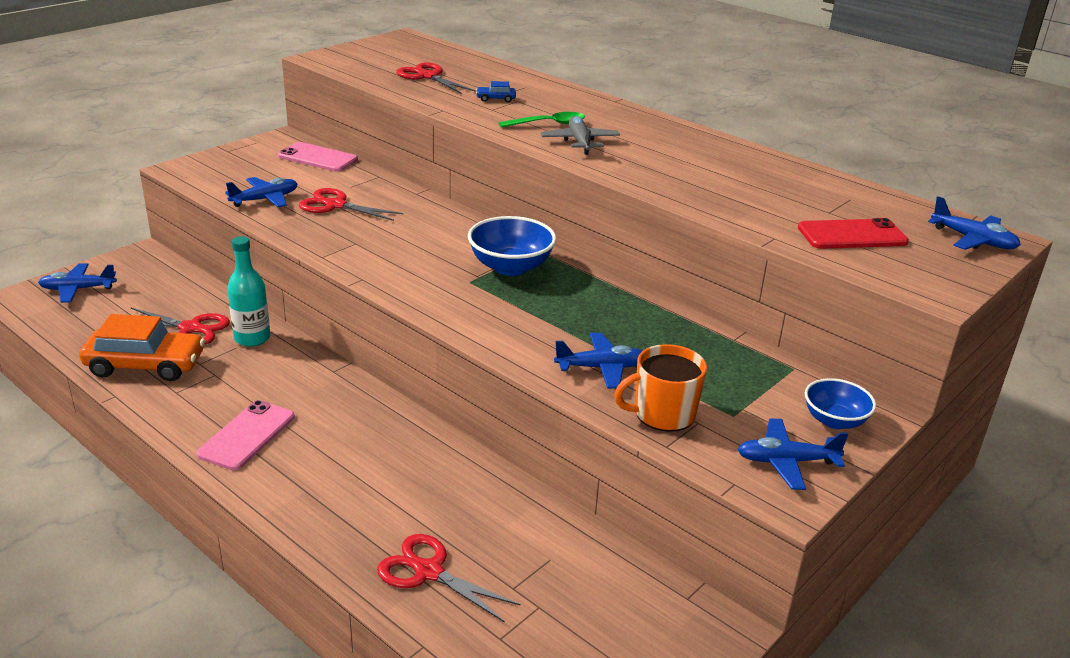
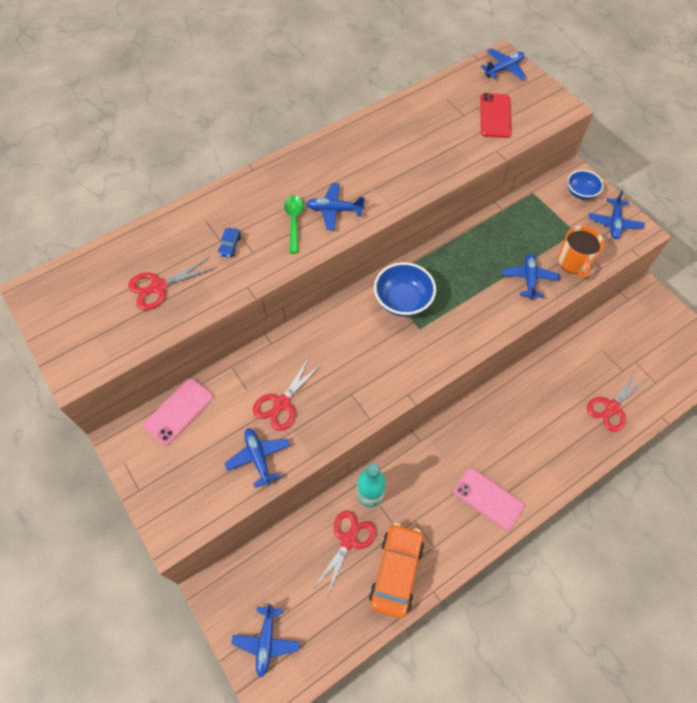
camera: 75 degrees left, 30 degrees up
grey plane [541,116,620,155] -> blue plane [306,183,365,230]

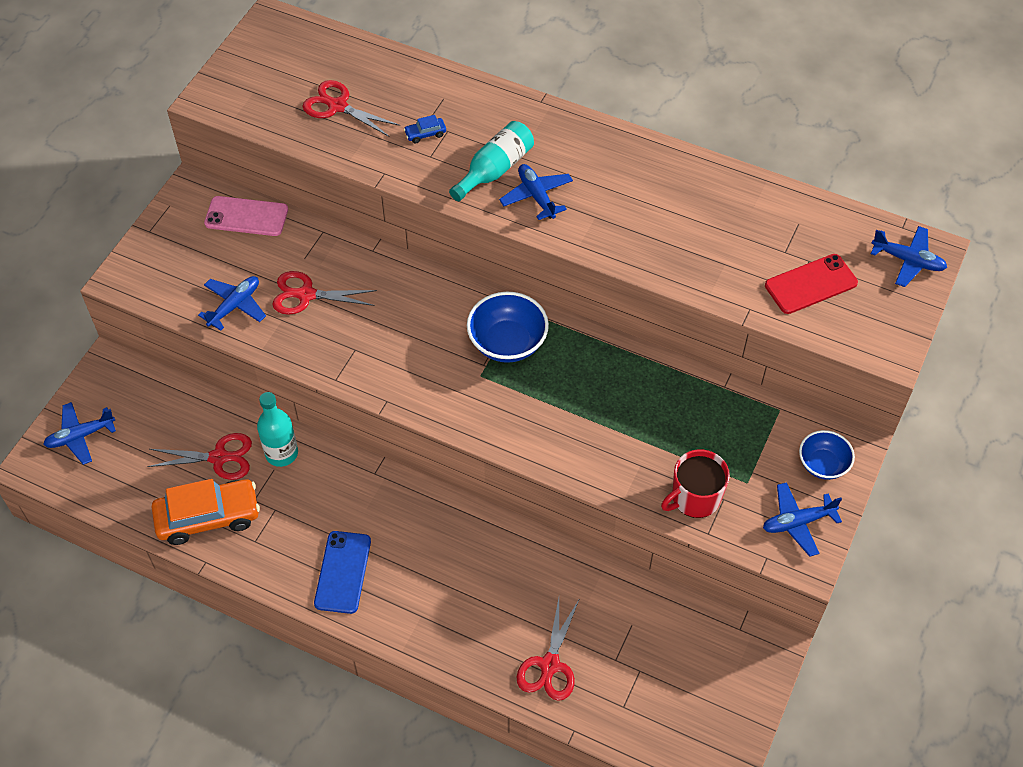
camera: 60 degrees right, 5 degrees down
green spoon [284,195,304,254] -> turquoise bottle [449,121,534,201]
pink phone [454,468,524,530] -> blue phone [314,531,371,614]
blue plane [502,253,560,300] -> none
orange mug [558,226,604,279] -> red mug [661,450,730,518]
red scissors [587,371,649,432] -> red scissors turned 90 degrees counterclockwise [517,598,580,701]

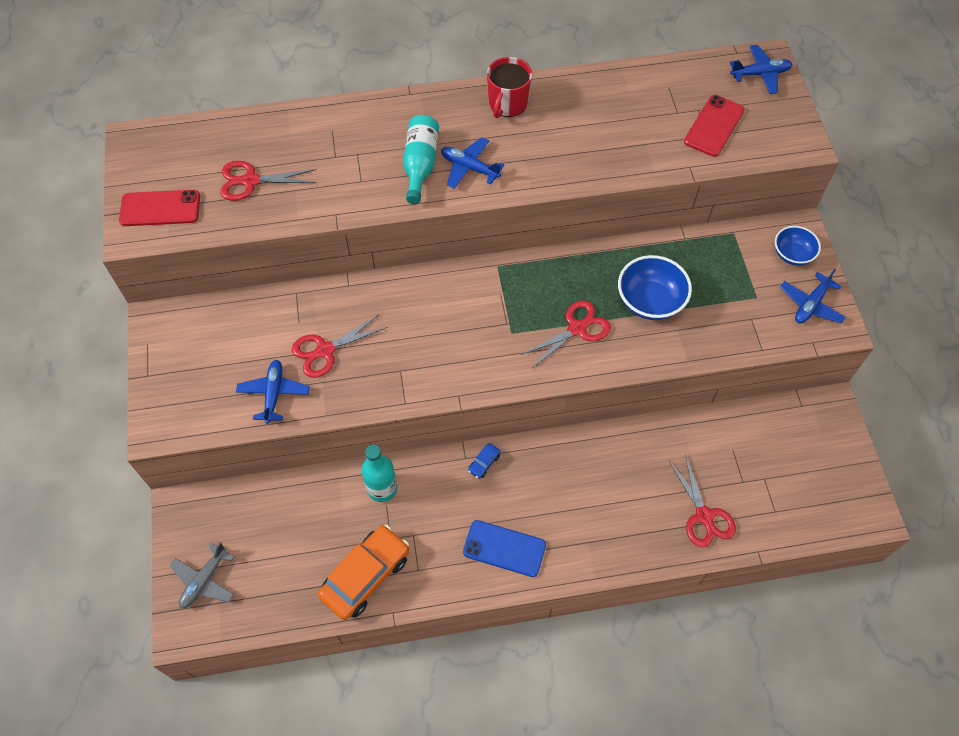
camera: 35 degrees left, 5 degrees up
blue plane [43,402,116,465] -> grey plane [170,542,234,608]
red scissors [147,433,252,480] -> red scissors moved to [521,300,611,368]
pink phone [204,196,288,236] -> none
blue phone [314,531,371,614] -> blue phone turned 45 degrees counterclockwise [463,520,546,577]
blue car [404,115,446,144] -> blue car moved to [468,443,501,479]
blue bowl [467,292,549,363] -> blue bowl moved to [618,255,692,320]
red mug [661,450,730,518] -> red mug moved to [487,57,532,118]
none -> red phone [119,190,200,226]

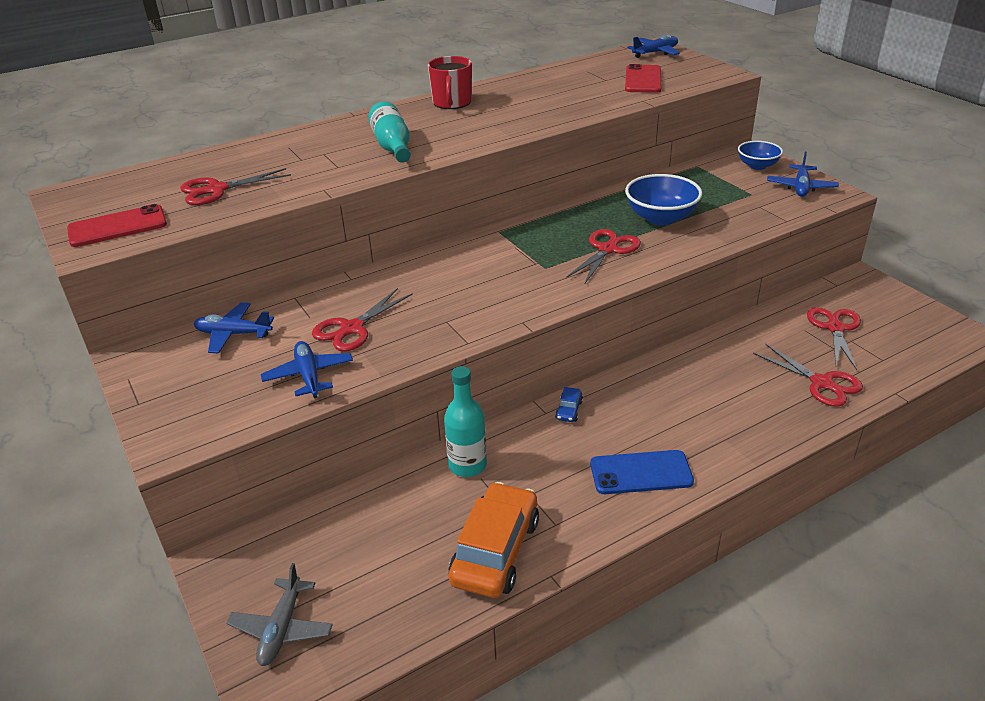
camera: 20 degrees left, 25 degrees down
blue plane [441,137,504,189] -> blue plane moved to [194,302,274,353]
none -> red scissors [807,307,861,370]

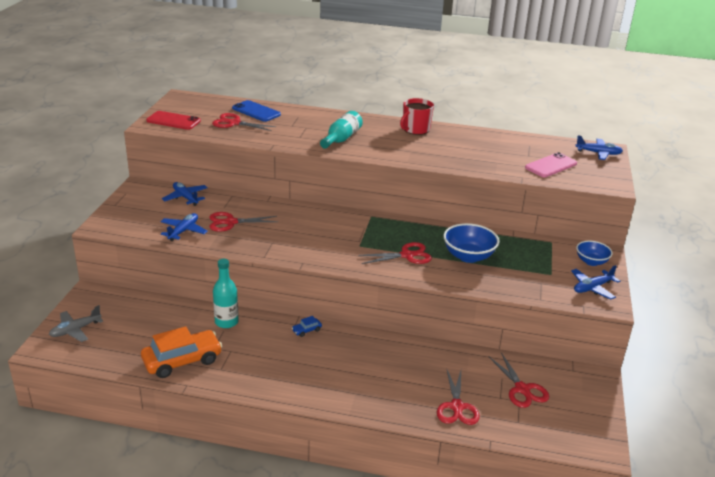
camera: 40 degrees right, 5 degrees down
blue phone [590,450,694,494] -> blue phone moved to [232,100,281,122]
red phone [625,64,661,93] -> pink phone [525,152,577,177]
red scissors [807,307,861,370] -> red scissors turned 105 degrees clockwise [489,353,549,408]

